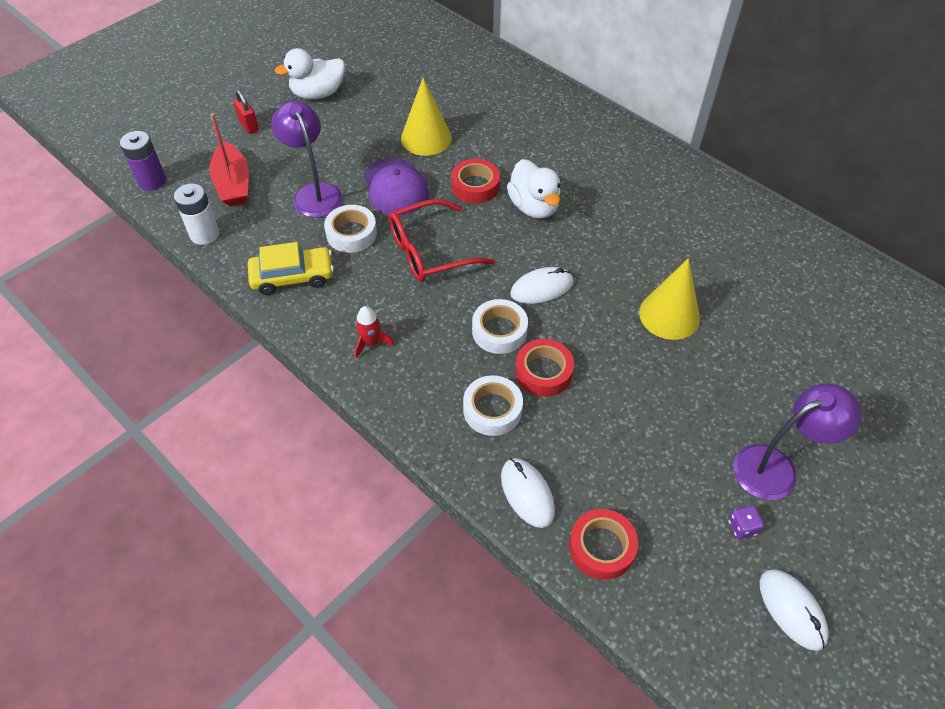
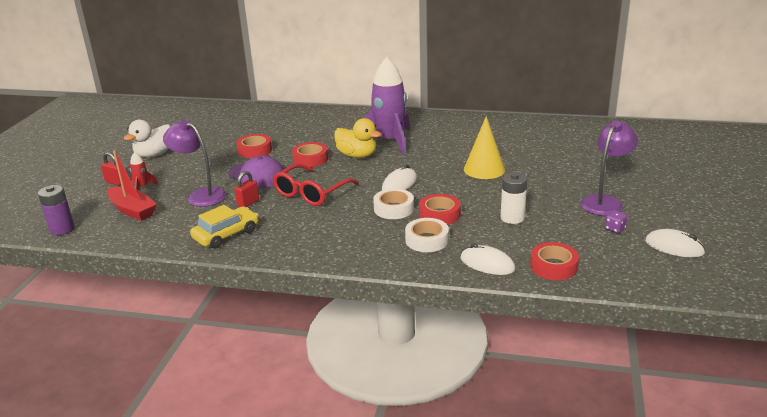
camera: 30 degrees left, 25 degrees down
white battery [174,184,219,245] -> white battery moved to [501,172,527,224]
white tape [324,205,377,253] -> red padlock [234,171,259,207]
red rocket [355,306,394,359] -> red rocket moved to [130,152,158,190]
yellow cone [401,78,452,156] -> red tape [236,134,272,158]
white duck [507,159,560,219] -> yellow duck [334,118,381,158]
none -> purple rocket [364,57,410,155]

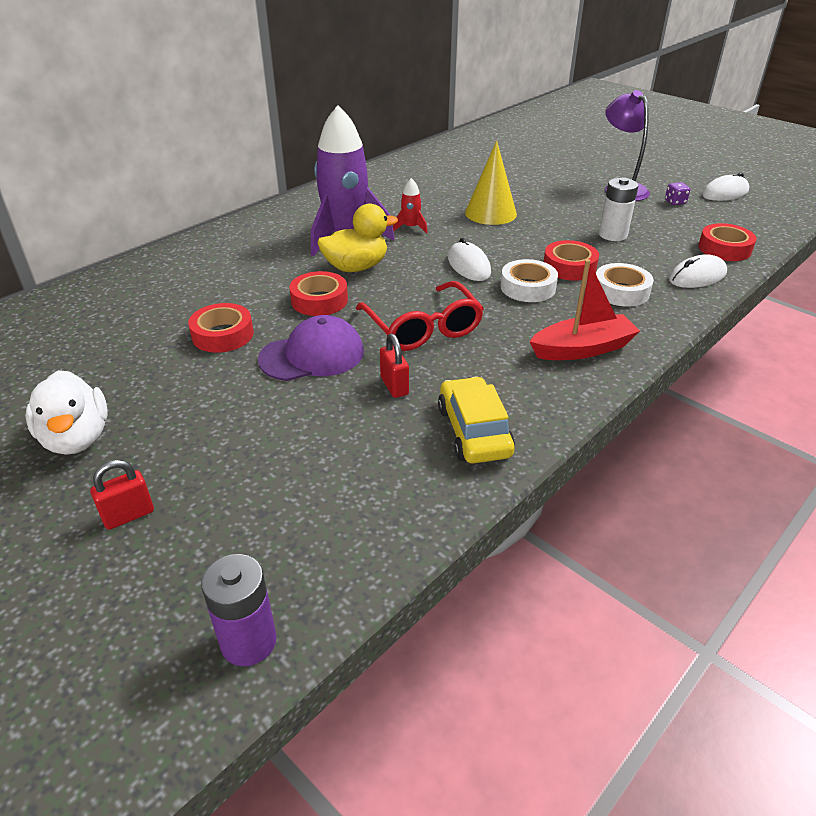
camera: 60 degrees left, 10 degrees up
red boat [107,150,157,221] -> red boat moved to [529,259,640,360]
red rocket [130,152,158,190] -> red rocket moved to [393,178,428,233]
purple lamp [163,120,227,207] -> none

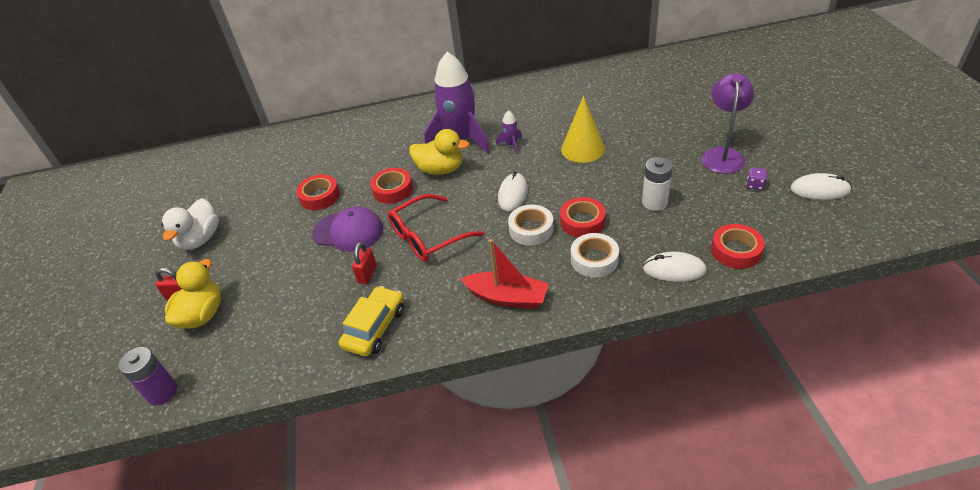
camera: 40 degrees right, 5 degrees up
red glasses [356,281,484,351] -> red glasses turned 45 degrees clockwise [388,194,484,262]
red rocket [393,178,428,233] -> purple rocket [496,110,522,154]
none -> yellow duck [165,259,221,329]

